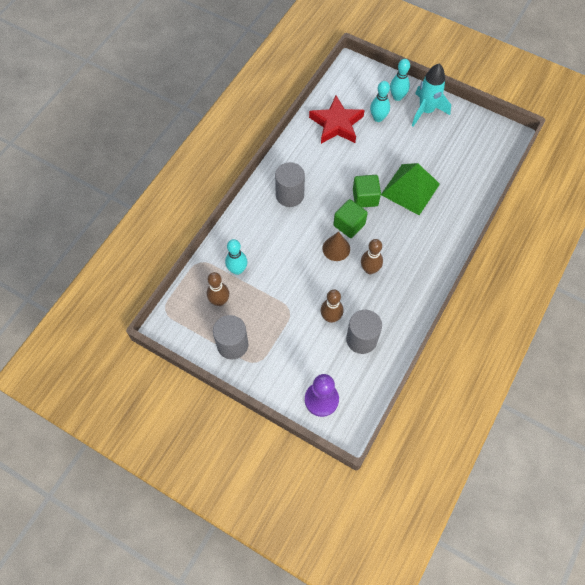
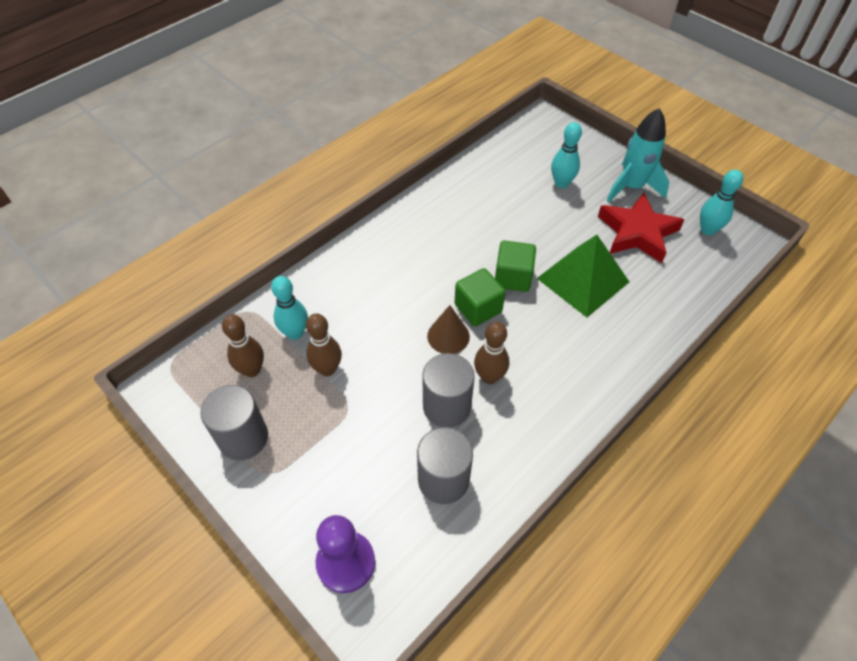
camera: 15 degrees right, 10 degrees down
grey cylinder [275,162,305,207] -> grey cylinder moved to [422,353,475,428]
red star [309,96,365,144] -> red star moved to [598,193,684,263]
brown bowling pin [321,289,343,323] -> brown bowling pin moved to [306,313,342,376]
turquoise bowling pin [390,59,410,101] -> turquoise bowling pin moved to [700,170,743,235]

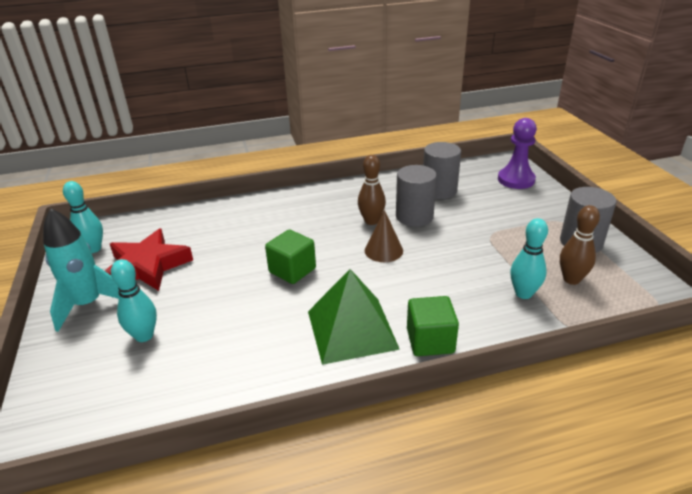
camera: 150 degrees left, 20 degrees down
brown bowling pin [306,313,342,376] -> none
green cube [455,268,506,326] -> green cube moved to [407,296,459,356]
green pyramid [537,235,629,317] -> green pyramid moved to [308,269,400,365]

